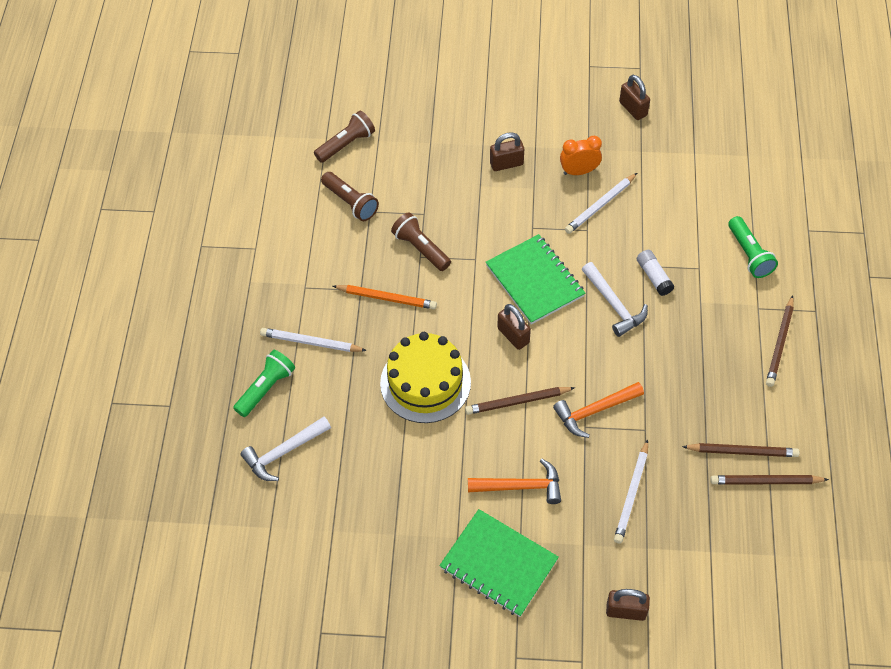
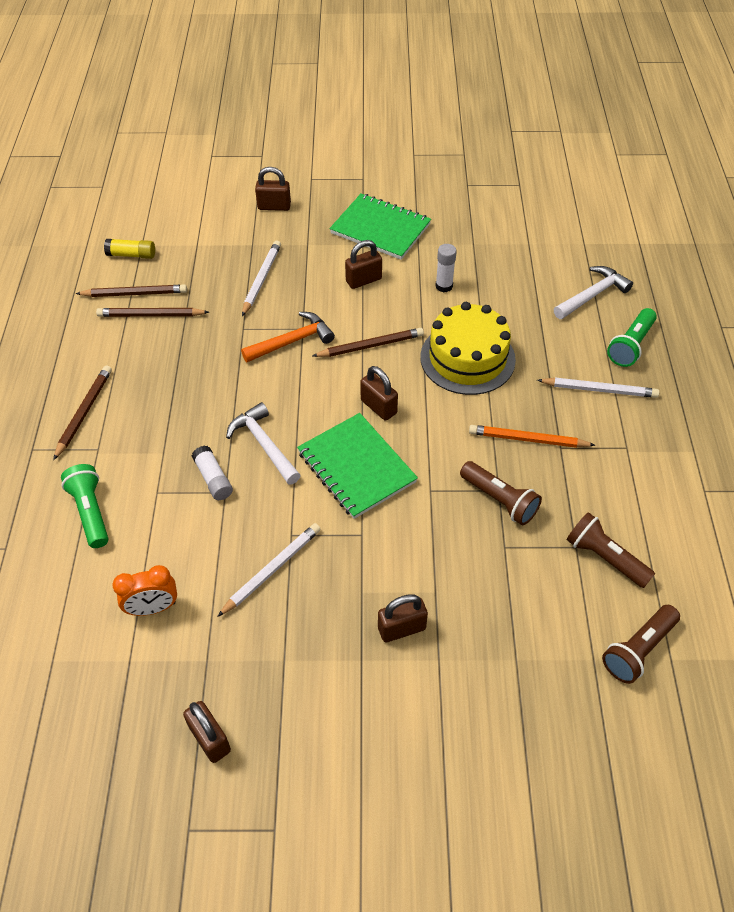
camera: 175 degrees right, 5 degrees down
orange hammer [468,459,561,504] -> brown padlock [345,240,382,289]
orange clock [560,136,602,175] -> orange clock moved to [113,565,177,616]
none -> yellow glue stick [104,239,155,259]
none -> white glue stick [435,244,457,292]

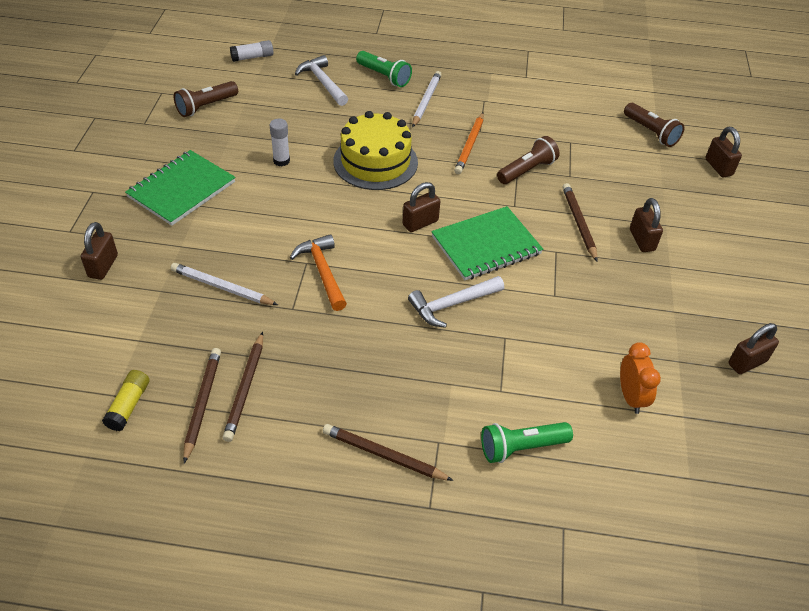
camera: 85 degrees left, 5 degrees down
white glue stick [192,445,233,500] -> white glue stick moved to [230,40,274,62]
white pencil [217,523,321,617] -> none
brown pencil [313,328,424,357] -> brown pencil moved to [562,183,598,261]
brown padlock [345,240,382,289] -> brown padlock moved to [706,127,742,177]
brown flashlight [567,512,655,588] -> brown flashlight moved to [174,81,238,117]

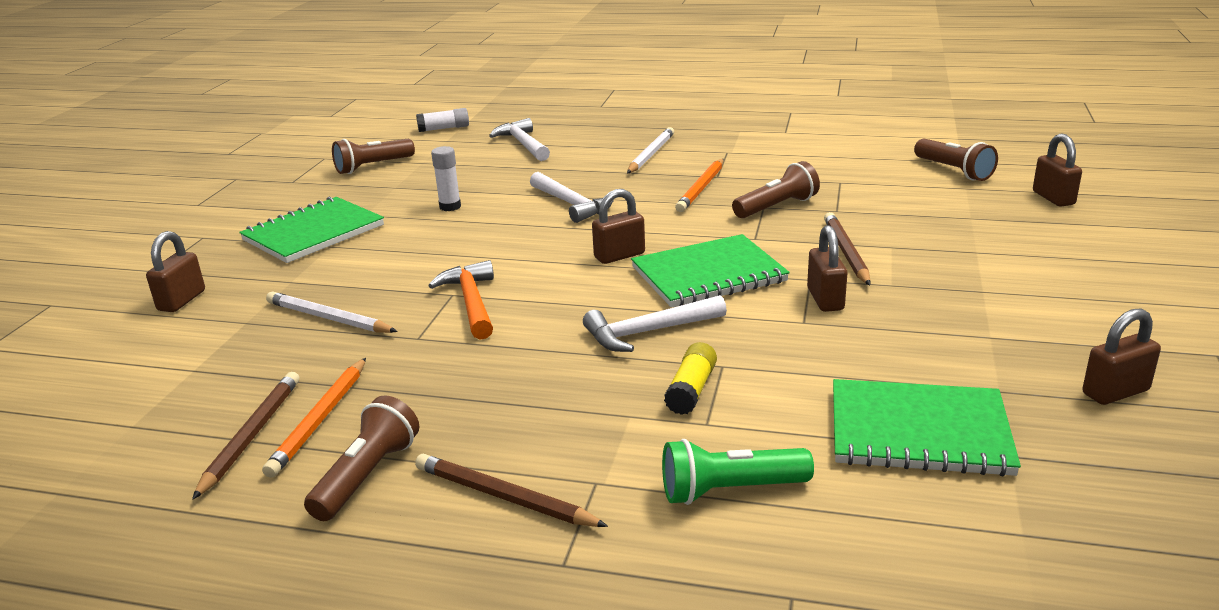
camera: 10 degrees right, 20 degrees down
yellow glue stick [102,370,149,431] -> yellow glue stick moved to [664,342,717,415]
brown pencil [223,332,263,442] -> orange pencil [262,358,366,478]
yellow cake [333,111,418,190] -> white hammer [530,172,614,223]
green flashlight [356,51,412,87] -> none
orange clock [620,342,661,414] -> green notebook [833,379,1021,476]
brown padlock [630,198,663,252] -> brown padlock moved to [807,225,847,312]
none -> brown flashlight [304,395,419,521]

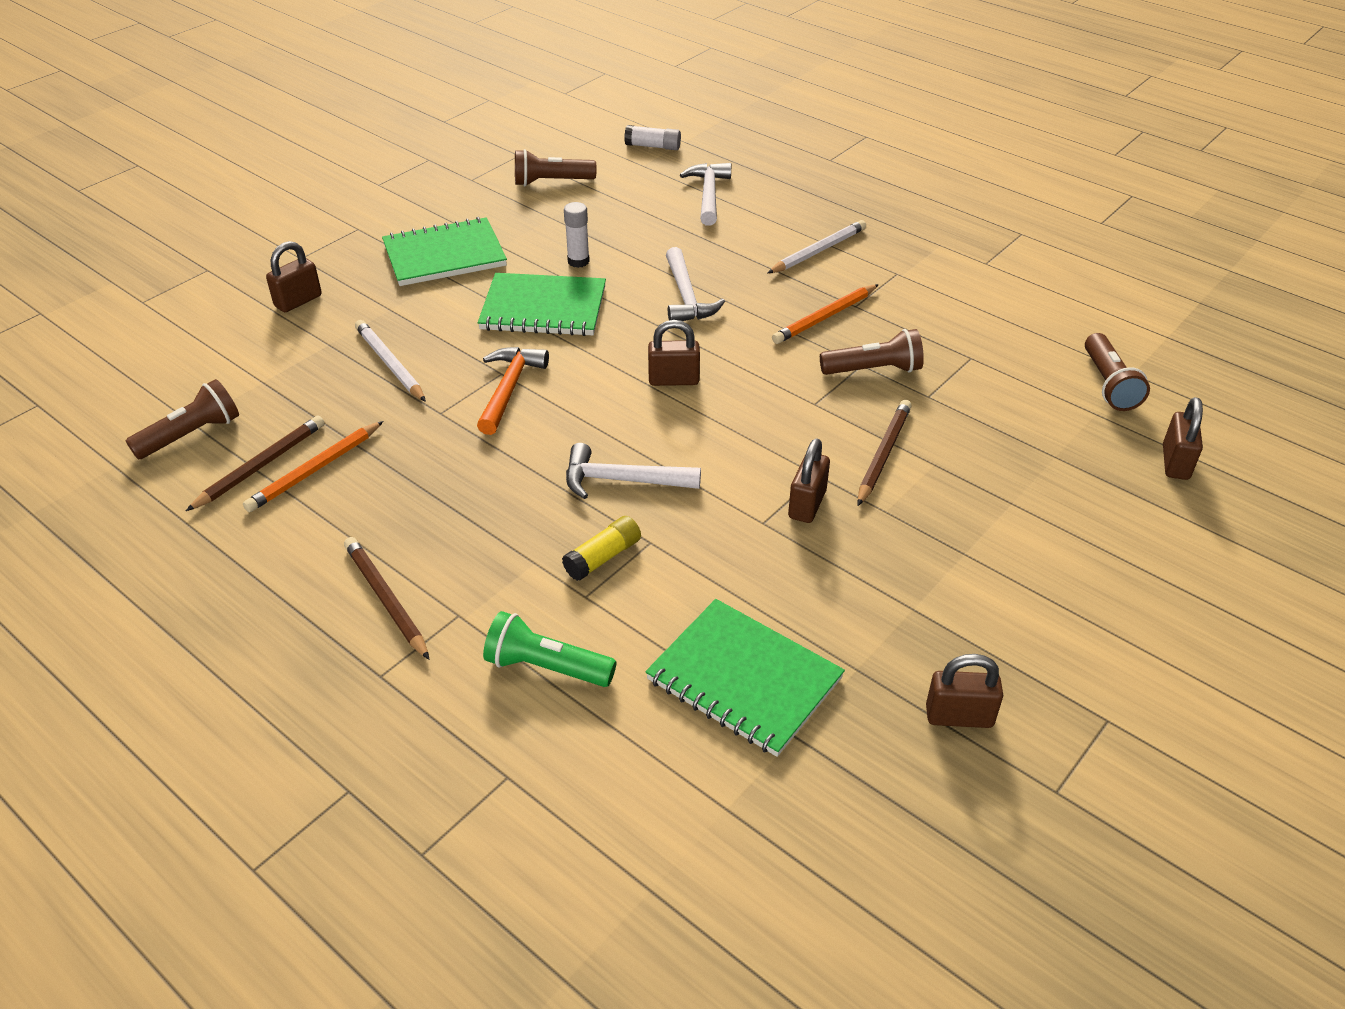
camera: 25 degrees right, 15 degrees up
brown flashlight [304,395,419,521] -> brown flashlight moved to [126,379,239,459]
green notebook [631,234,790,308] -> green notebook moved to [478,273,606,336]

